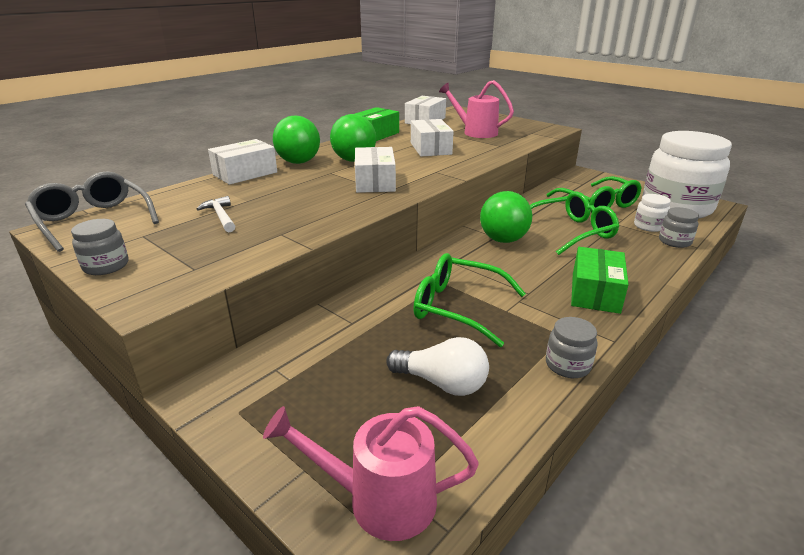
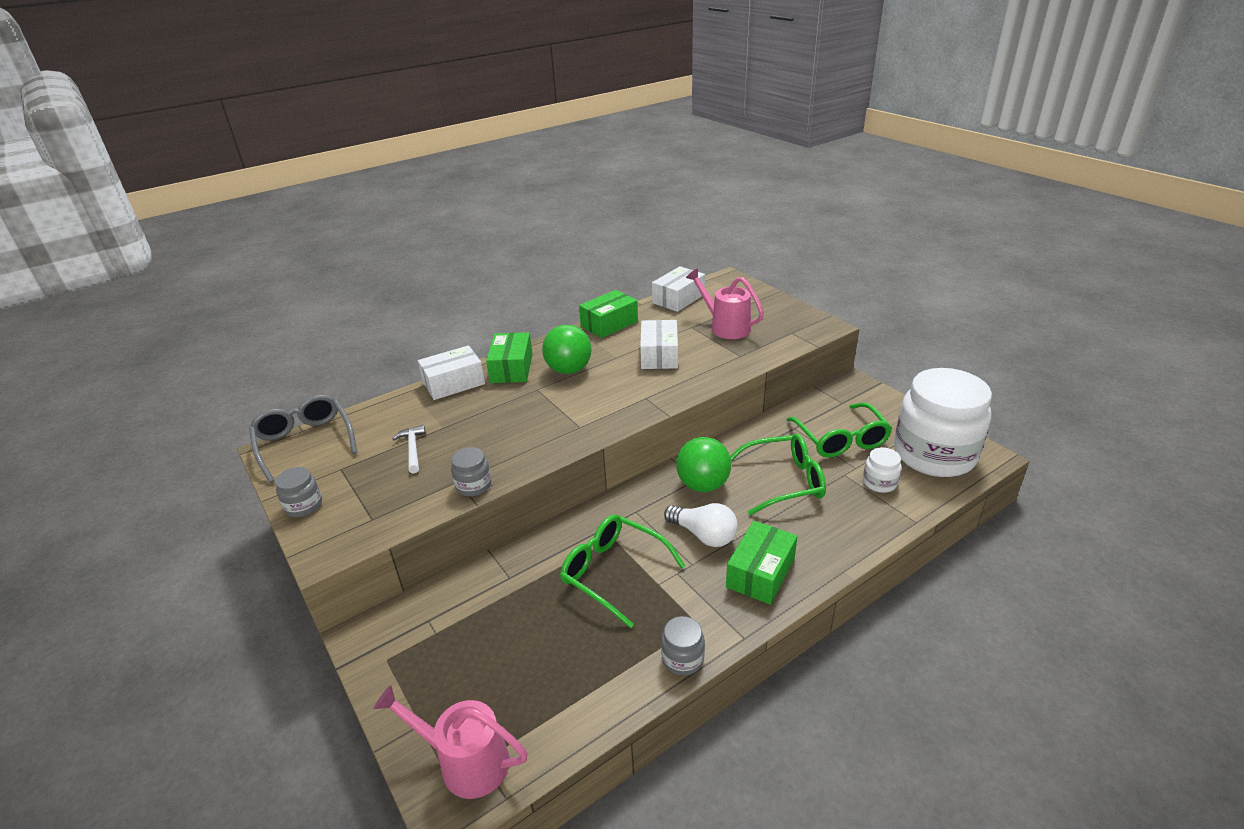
camera: 15 degrees right, 5 degrees up
green ball [273,116,320,164] -> green box [486,332,533,383]
white box [355,147,396,193] -> none
white light bulb [386,337,489,396] -> white light bulb moved to [664,503,738,547]
grey jar [659,207,699,248] -> grey jar moved to [451,447,491,496]

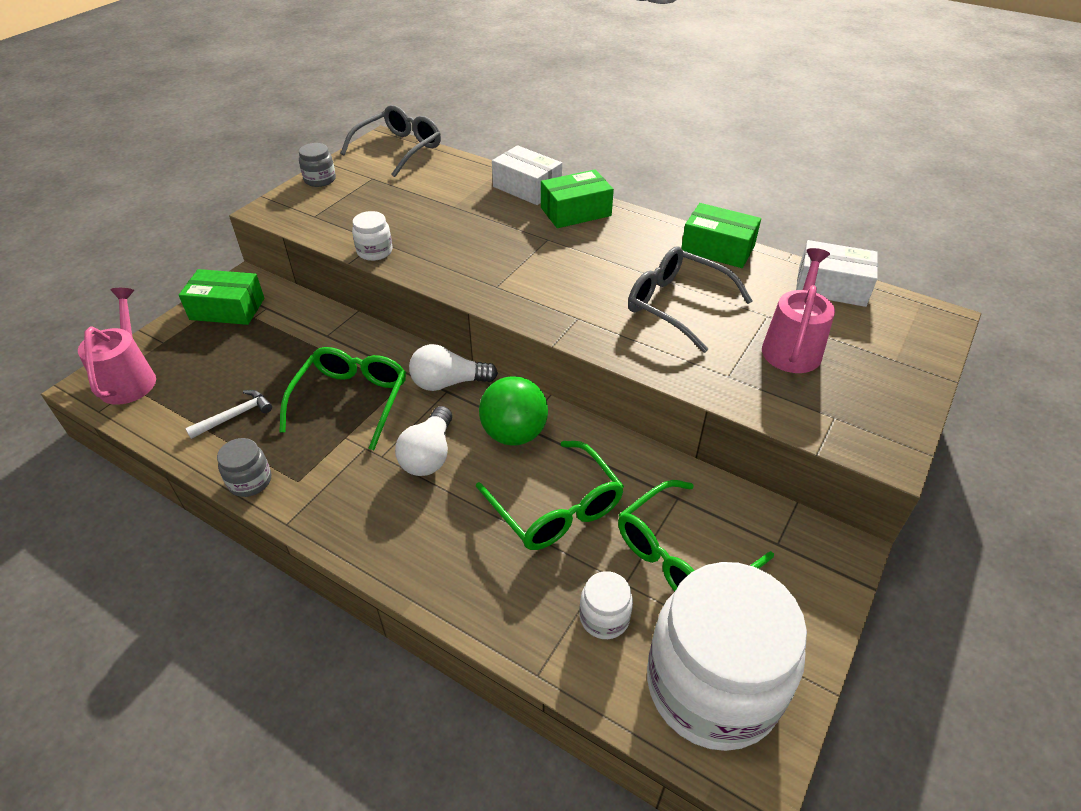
camera: 65 degrees right, 10 degrees up
white hammer [393,425,426,473] -> white hammer moved to [185,390,272,439]
grey jar [451,447,491,496] -> white jar [352,211,392,261]
green ball [542,325,592,374] -> none
white box [640,320,678,369] -> grey glasses [628,246,753,353]
green box [726,521,798,605] -> green box moved to [179,269,264,325]
none -> white light bulb [409,344,498,391]

